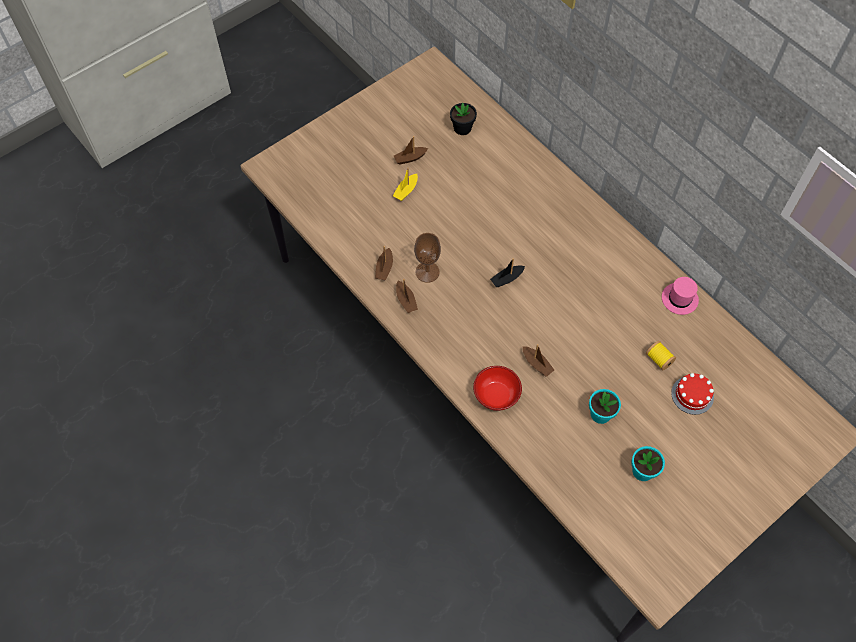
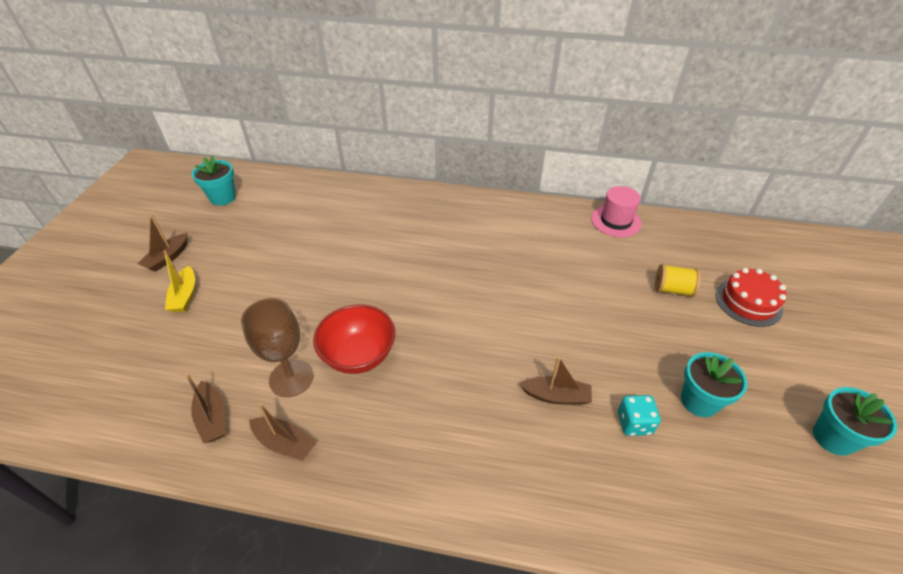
camera: 40 degrees left, 15 degrees down
black flower pot [450,103,477,135] -> turquoise flower pot [192,156,236,206]
red bowl [473,366,522,411] -> red bowl moved to [313,304,395,374]
black boat [490,258,525,288] -> none
none -> turquoise dice [618,395,661,436]

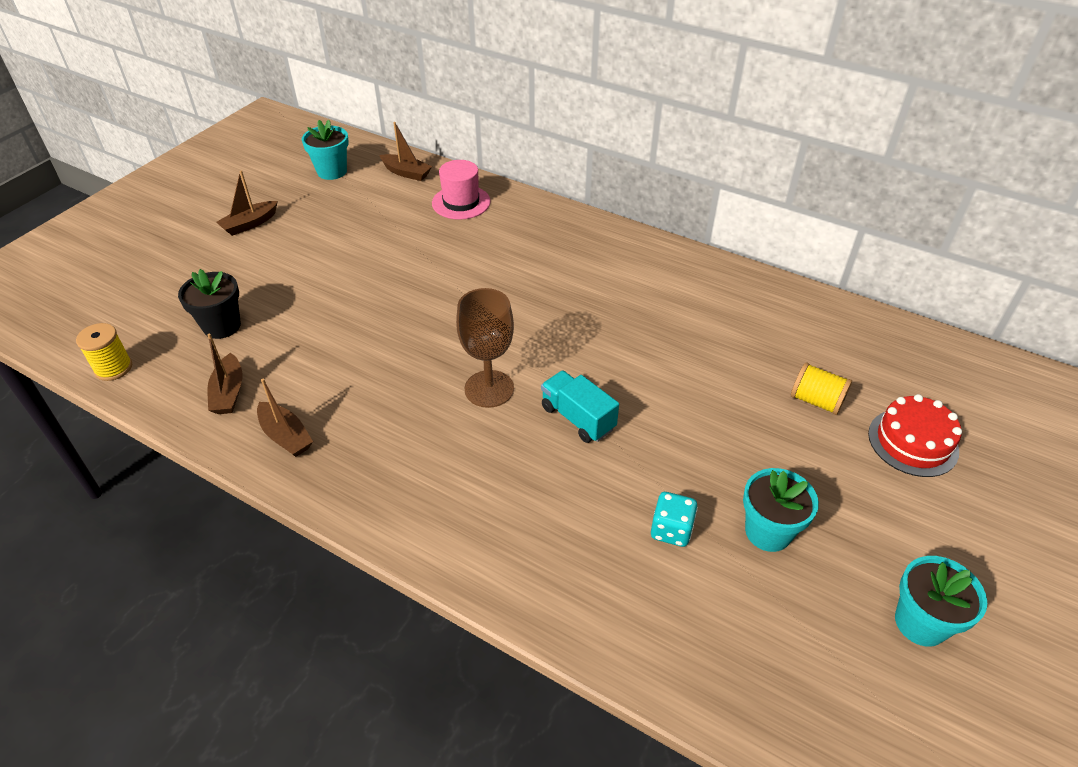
camera: 20 degrees right, 0 degrees up
yellow boat [164,251,195,312] -> none
brown goblet [241,298,313,397] -> brown goblet moved to [456,288,514,408]
red bowl [313,304,395,374] -> none
brown boat [520,357,592,405] -> brown boat moved to [379,122,432,181]
pink hat [591,186,642,237] -> pink hat moved to [432,160,491,220]
none -> yellow spool [76,323,132,381]
none -> black flower pot [178,269,241,339]
none -> turquoise truck [541,370,619,443]

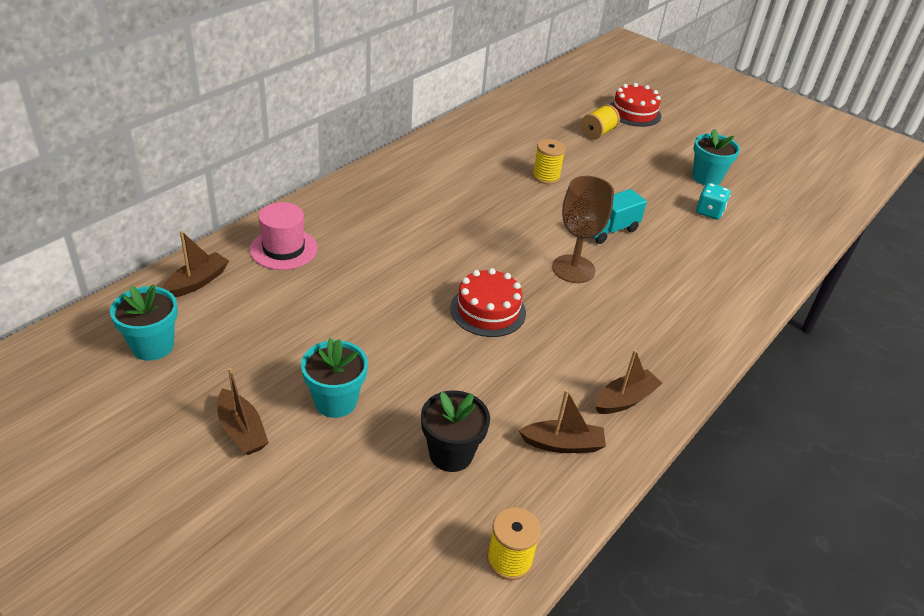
camera: 85 degrees left, 5 degrees down
turquoise flower pot [895,556,987,647] -> turquoise flower pot moved to [301,338,368,418]
none -> red cake [450,268,526,337]
none -> yellow spool [532,139,566,184]

